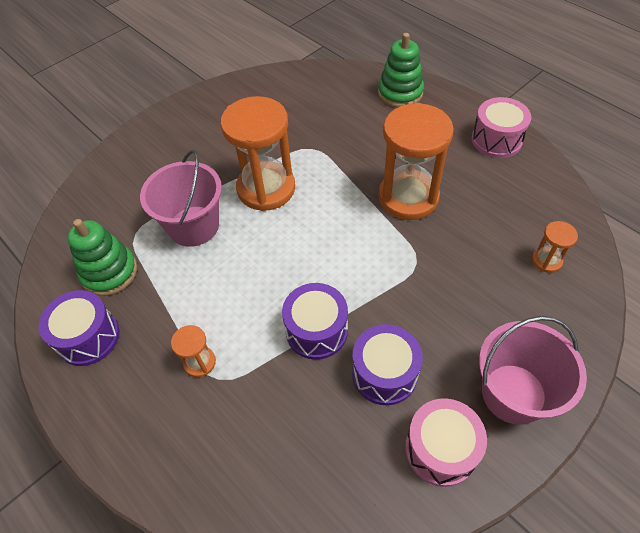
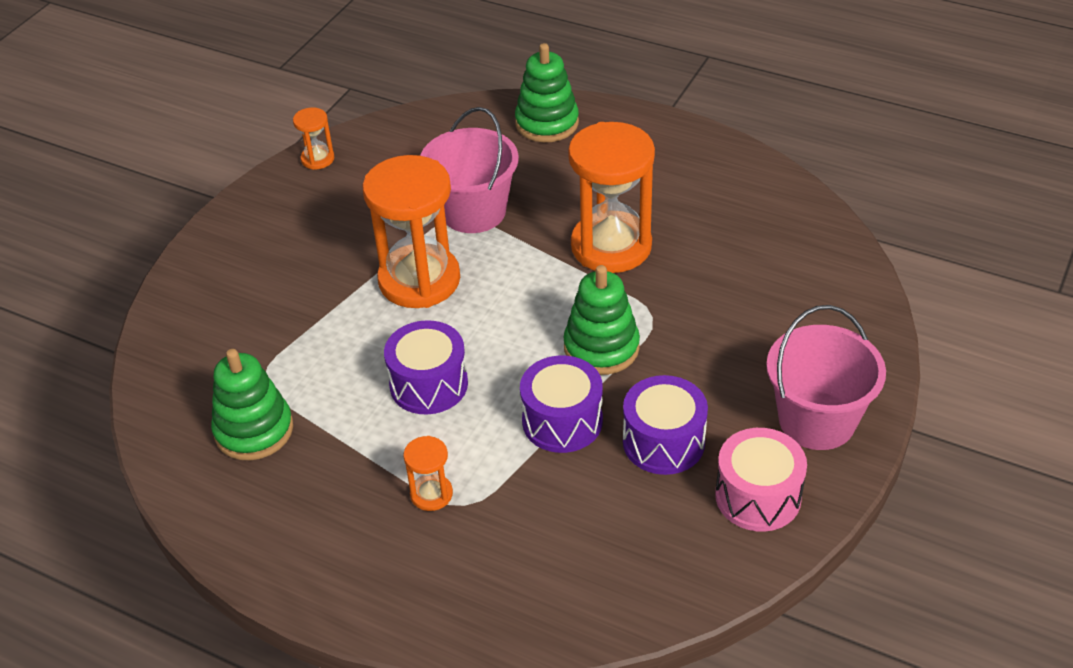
camera: 20 degrees left, 10 degrees down
purple drum [38,290,119,366] -> purple drum moved to [384,320,468,415]
pink bucket [140,150,222,247] -> pink bucket moved to [420,107,519,233]
pink drum [472,97,531,158] -> none
orange hourglass [532,221,578,273] -> orange hourglass moved to [293,108,334,170]
none -> green stacking toy [563,265,640,375]

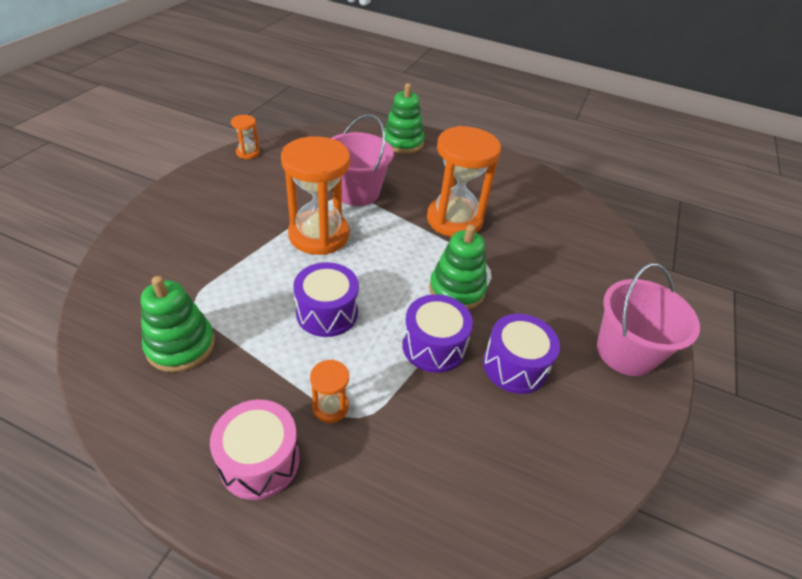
camera: 10 degrees left, 0 degrees up
pink drum [715,428,807,532] -> pink drum moved to [210,400,300,500]

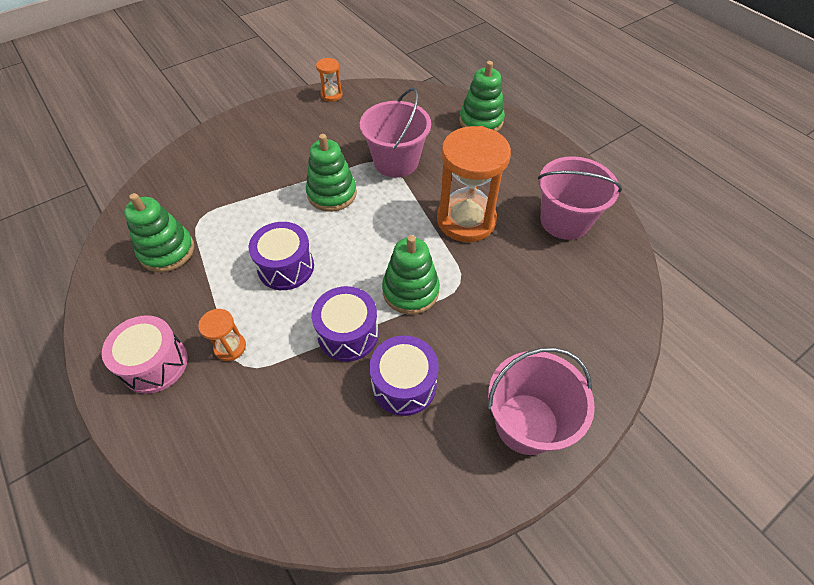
camera: 35 degrees right, 10 degrees up
orange hourglass [281,136,350,255] -> green stacking toy [306,134,357,212]
none -> pink bucket [538,156,622,240]

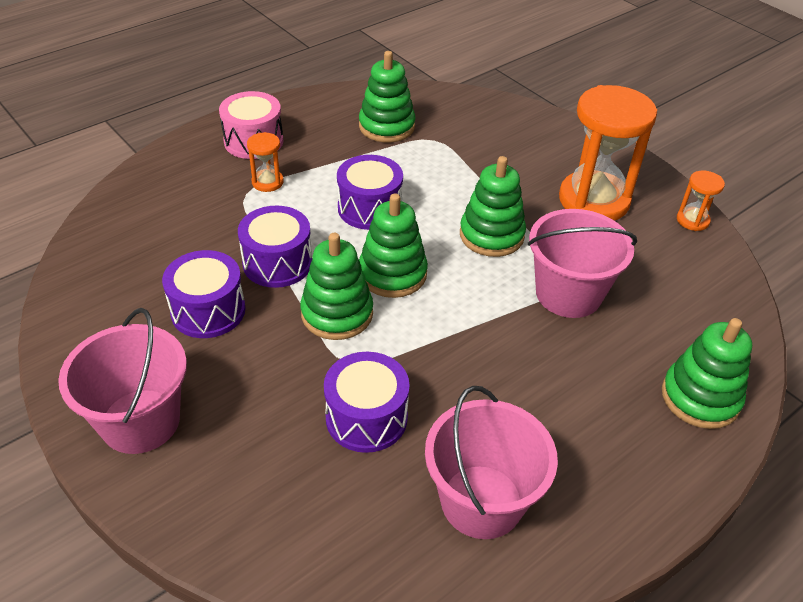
camera: 85 degrees right, 10 degrees down
orange hourglass [437,126,511,242] -> orange hourglass moved to [559,85,657,221]
none -> purple drum [324,352,410,453]
none -> green stacking toy [359,193,428,298]

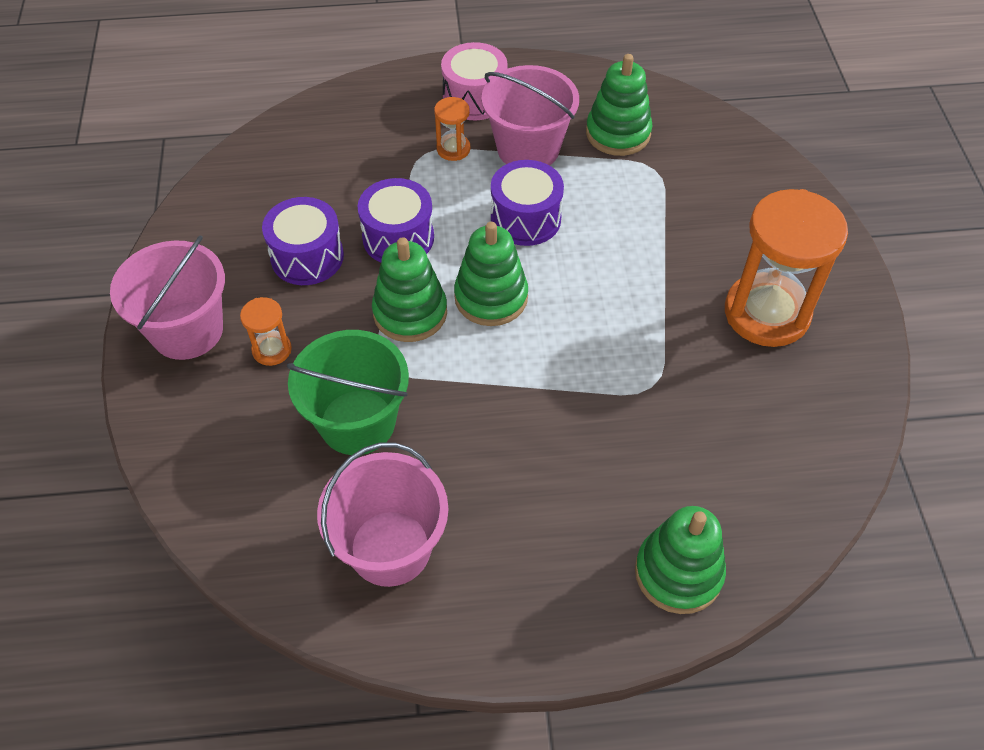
camera: 35 degrees right, 10 degrees up
purple drum [324,352,410,453] -> green bucket [287,330,409,455]
green stacking toy [460,156,526,257] -> none
pink bucket [528,209,637,318] -> pink bucket moved to [482,65,579,166]
orange hourglass [677,171,725,231] -> orange hourglass moved to [240,297,292,366]

